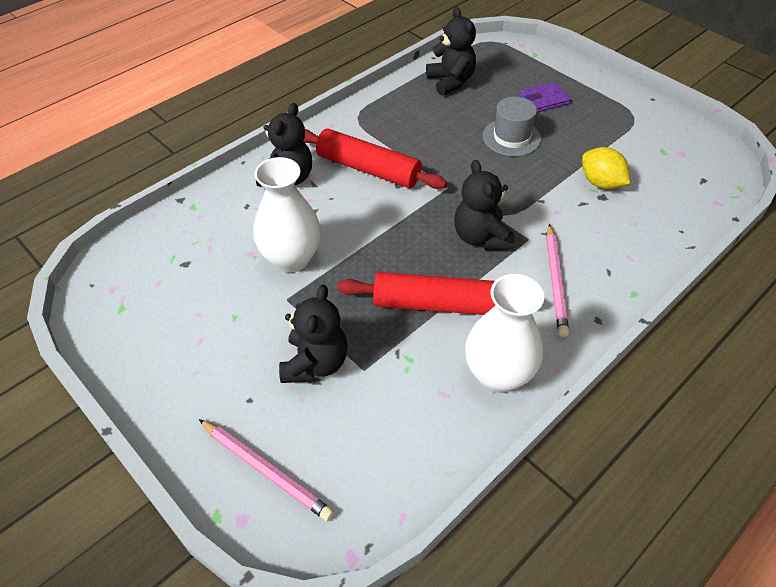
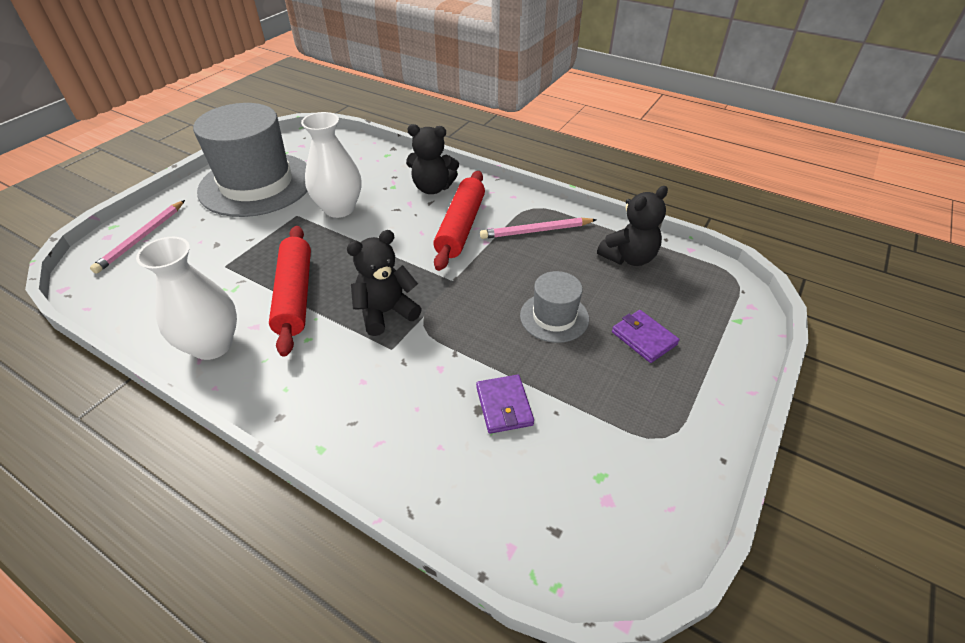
camera: 75 degrees right, 5 degrees down
black teddy bear [279,285,348,383] -> none
pink pencil [546,224,569,337] -> pink pencil moved to [480,218,597,239]
yellow lemon [582,147,630,189] -> purple wallet [476,375,534,434]
none -> grey hat [193,103,307,217]

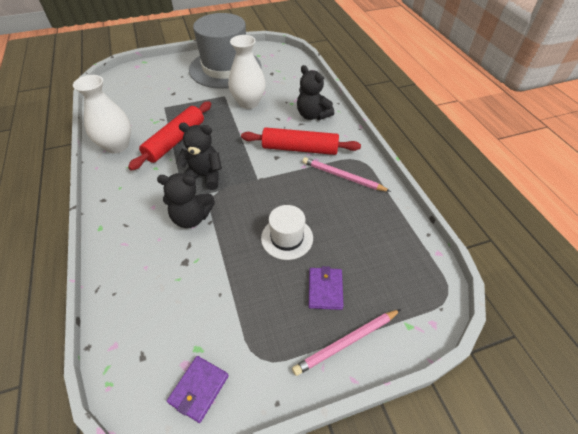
camera: 40 degrees right, 5 degrees up
pink pencil [90,200,185,273] -> pink pencil moved to [292,309,401,376]
red rolling pin [433,171,485,271] -> red rolling pin turned 45 degrees clockwise [241,127,361,155]
purple wallet [476,375,534,434] -> purple wallet moved to [167,356,229,423]
grey hat [520,271,589,343] -> white hat [261,205,313,260]
black teddy bear [597,186,668,266] -> black teddy bear moved to [157,173,215,228]

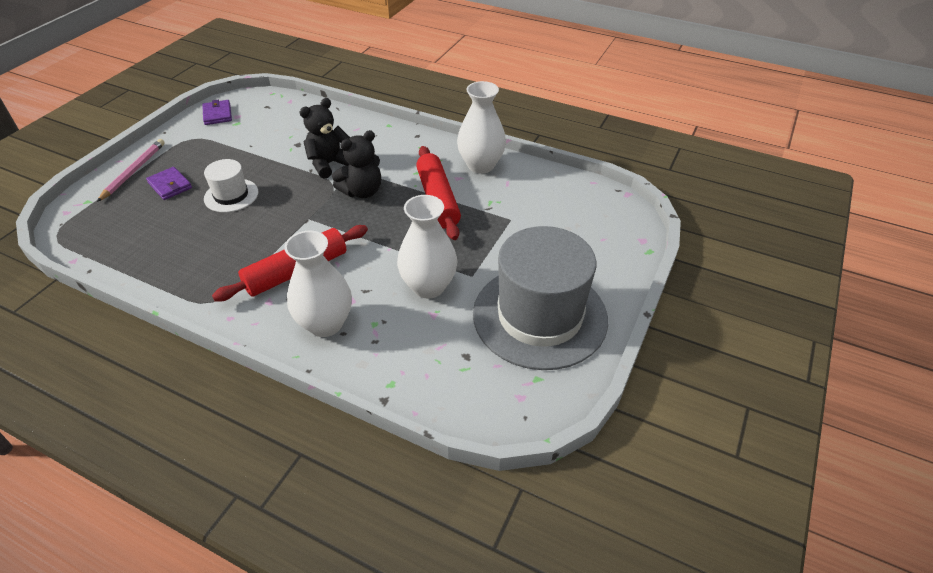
camera: 135 degrees right, 5 degrees down
black teddy bear [297,65,334,120] -> white vase [284,231,352,337]
pink pencil [302,157,391,192] -> none

